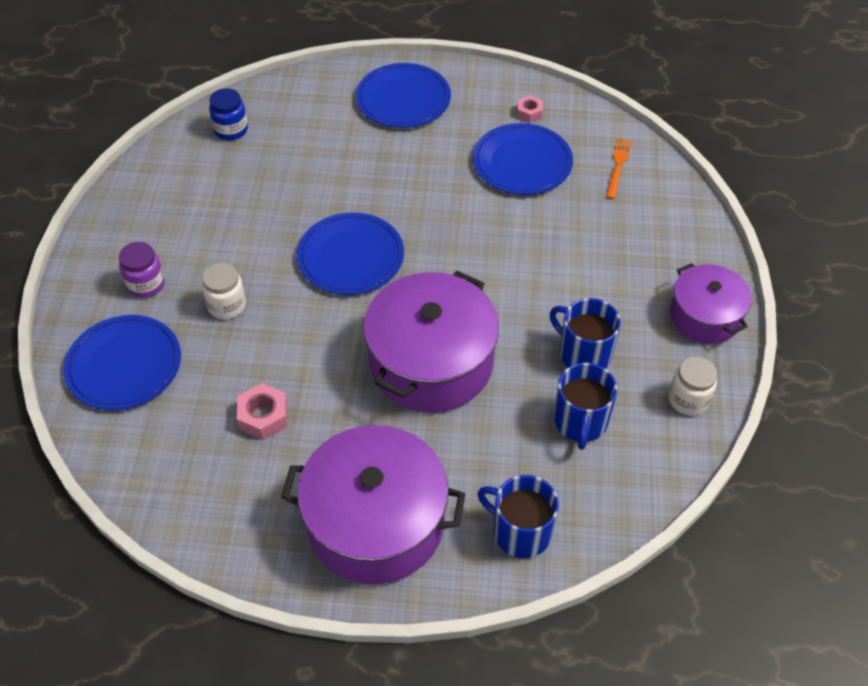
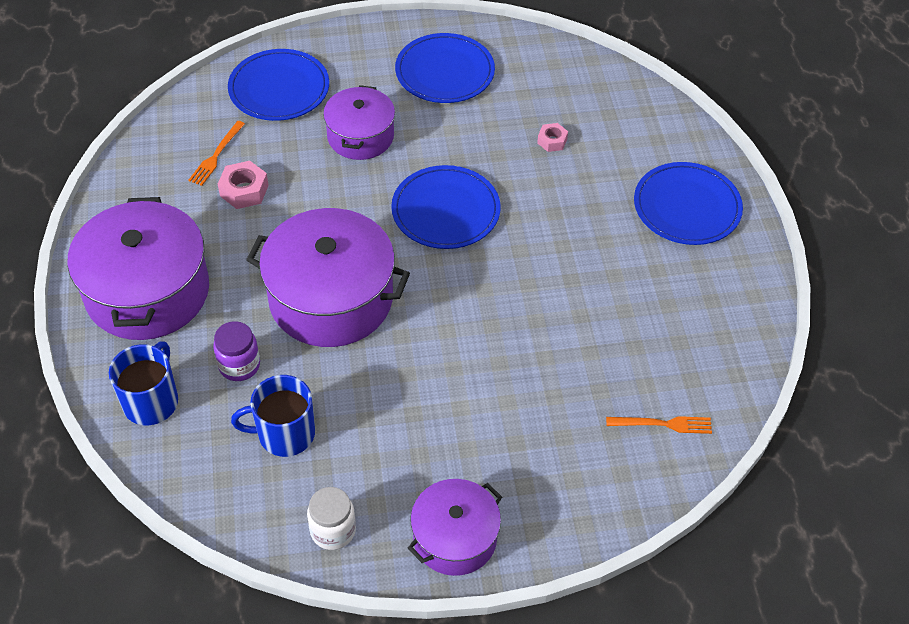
camera: 75 degrees right, 0 degrees up
purple jar [119,242,165,298] -> purple jar moved to [213,321,260,381]
white jar [202,263,246,319] -> purple pot [323,85,395,160]
blue jar [209,88,248,140] -> none
blue plate [473,123,573,195] -> blue plate moved to [395,33,495,103]
pink nut [517,95,543,123] -> pink nut moved to [537,123,568,152]
blue mug [550,298,621,369] -> none
none -> orange fork [188,121,245,186]

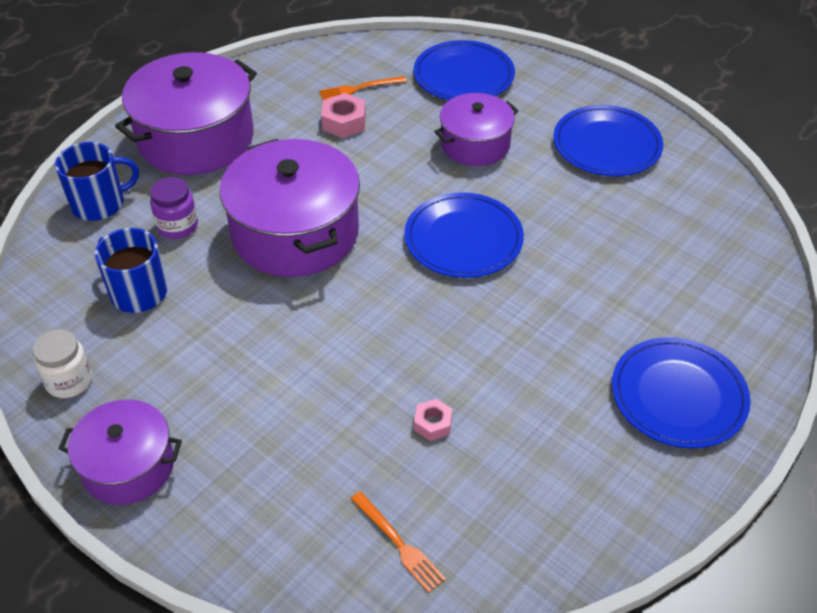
camera: 50 degrees right, 5 degrees down
pink nut [537,123,568,152] -> pink nut moved to [414,399,452,441]

